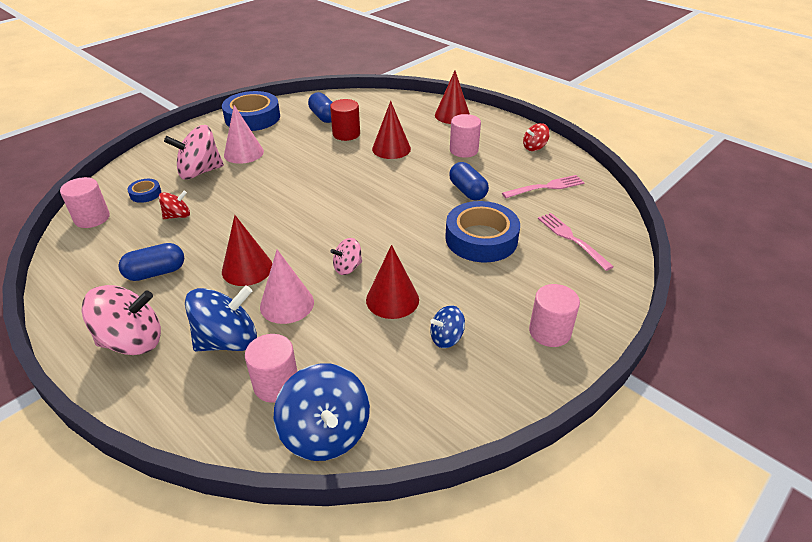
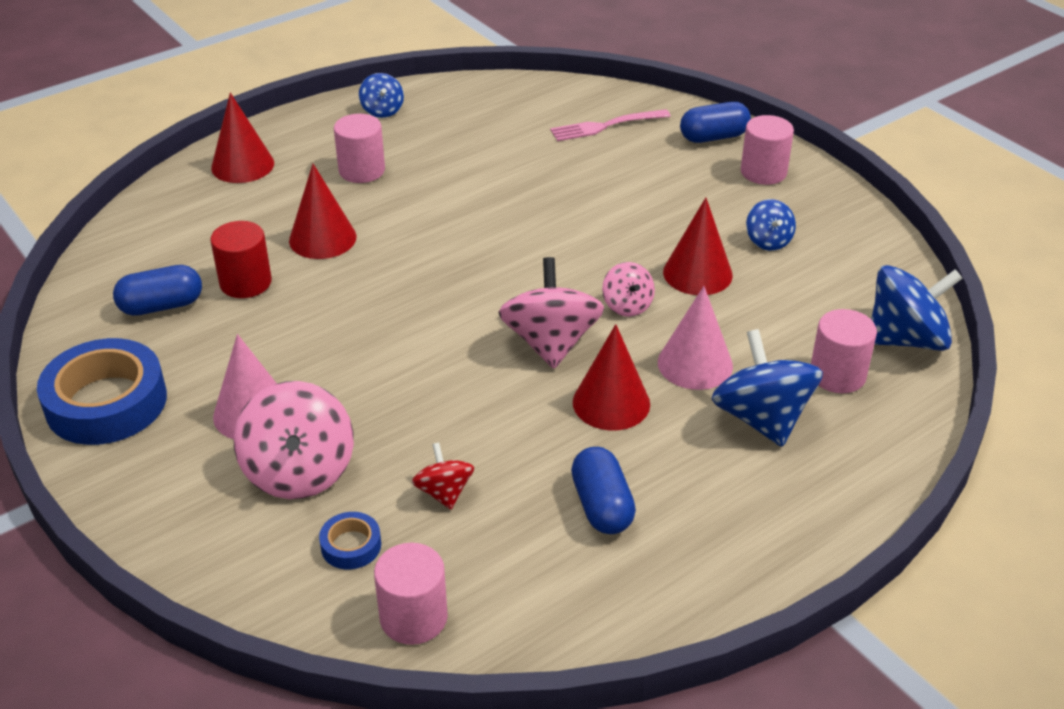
camera: 80 degrees left, 0 degrees up
pink spinning top [82,285,161,355] -> pink spinning top moved to [498,257,604,369]
blue tape [445,201,520,262] -> none
blue capsule [449,162,489,201] -> blue capsule moved to [680,102,751,143]
pink fork [502,175,585,198] -> none
red spinning top [523,123,550,151] -> blue spinning top [359,73,404,118]

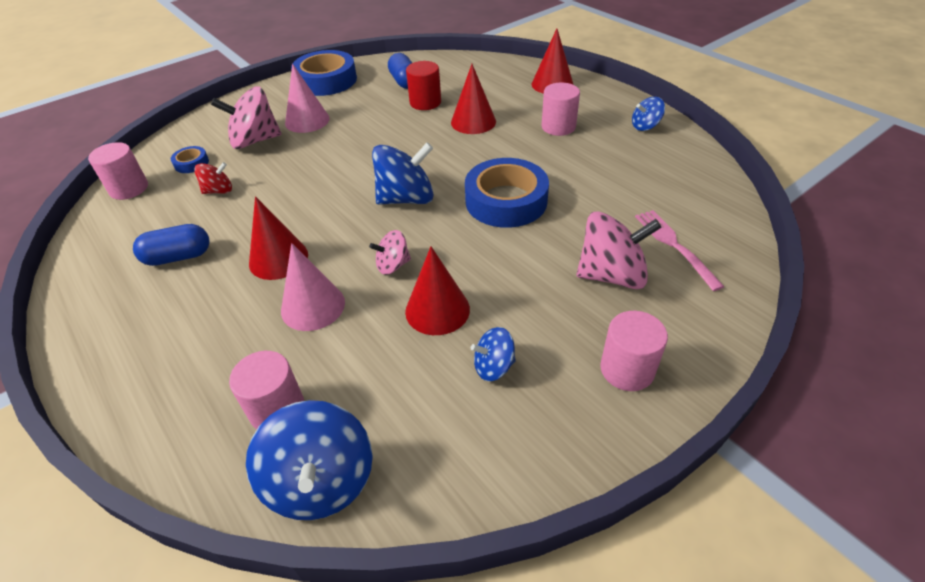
camera: 90 degrees right, 5 degrees up
pink spinning top [498,257,604,369] -> pink spinning top moved to [577,211,662,289]
blue capsule [680,102,751,143] -> none
blue spinning top [712,329,823,447] -> blue spinning top moved to [372,142,434,205]
none -> blue tape [465,158,549,228]

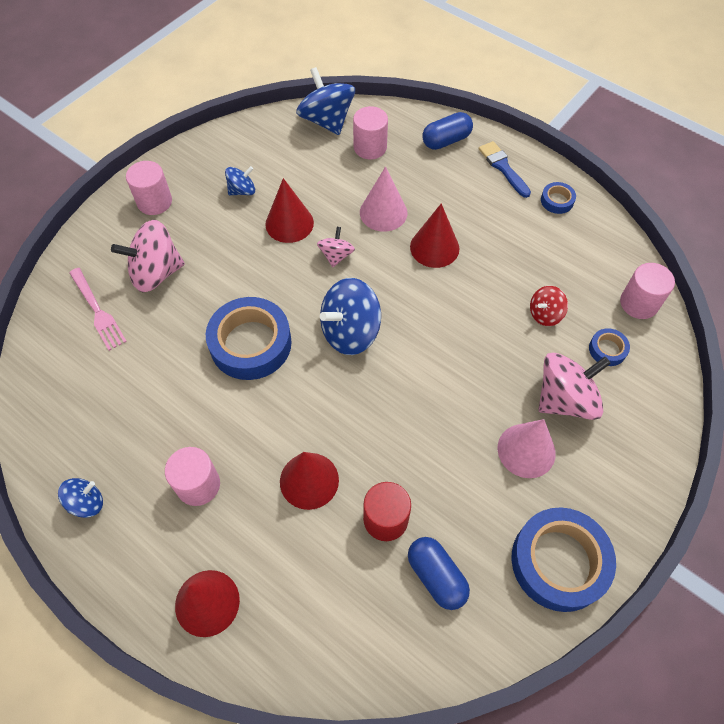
camera: 165 degrees right, 15 degrees up
blue capsule [133,224,210,266] -> blue capsule moved to [422,112,473,150]
pink spinning top [369,230,411,275] -> pink spinning top turned 45 degrees counterclockwise [317,227,355,267]
none -> blue brush [479,141,531,198]
none -> blue tape [541,182,576,214]

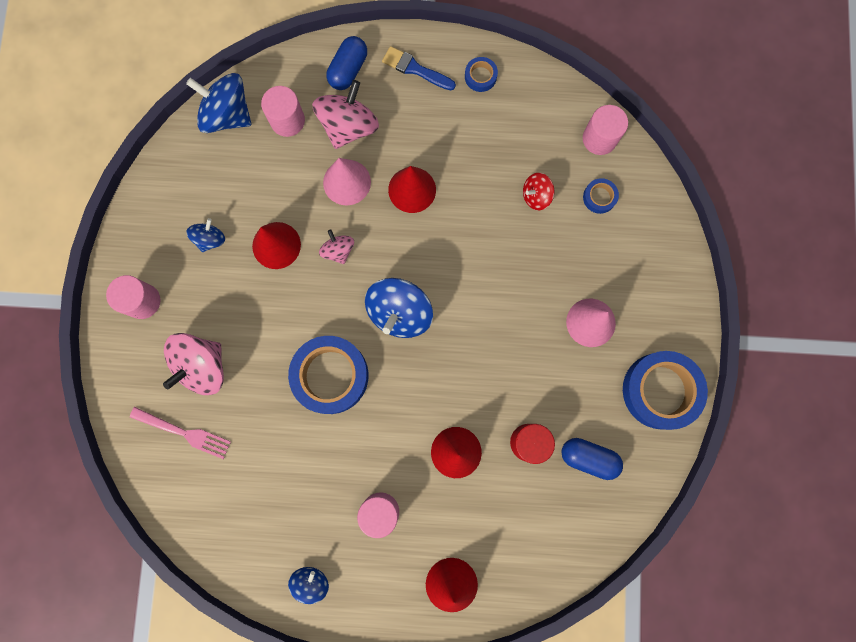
camera: 35 degrees left, 20 degrees up
red spinning top [530,286,568,326] -> red spinning top turned 45 degrees clockwise [523,173,554,210]
pink spinning top [539,353,611,420] -> pink spinning top moved to [312,80,379,149]

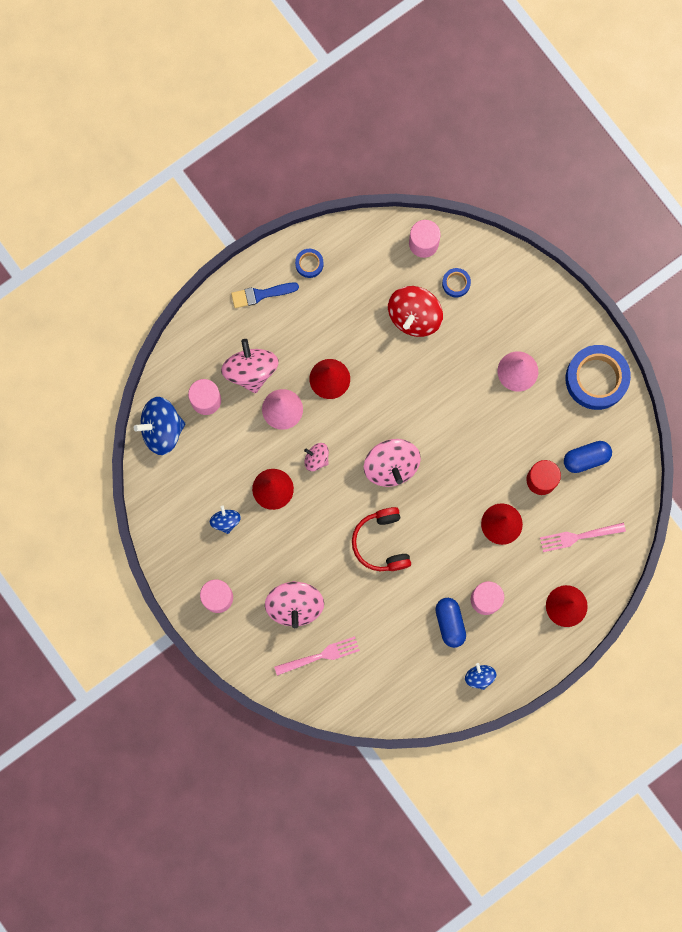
camera: 40 degrees left, 0 degrees up
blue tape [288,336,369,414] -> red headphones [352,507,411,571]
blue capsule [327,36,367,90] -> blue capsule moved to [435,598,466,648]
blue spinning top [365,278,433,338] -> pink spinning top [364,439,421,487]
red spinning top [523,173,554,210] -> red spinning top [388,286,443,337], size x1.85
none -> pink fork [540,523,626,552]

